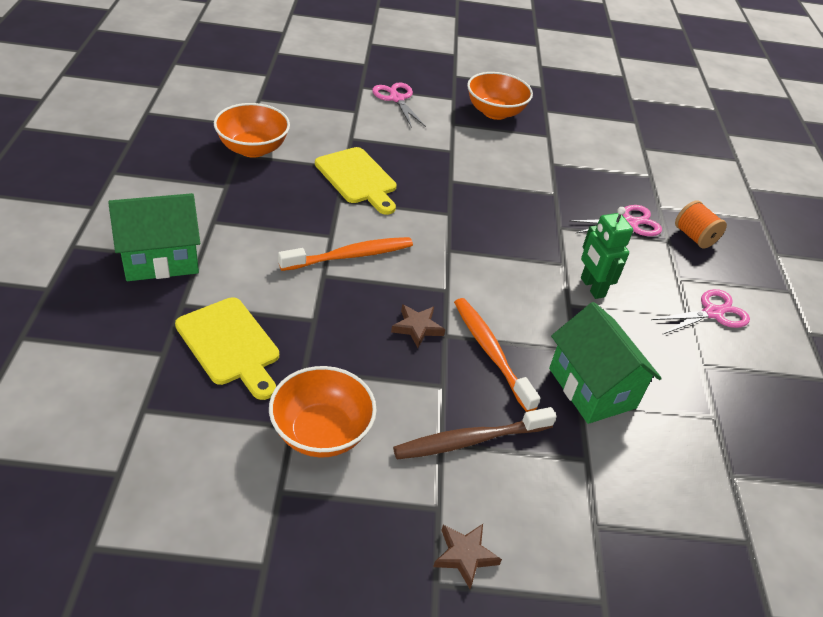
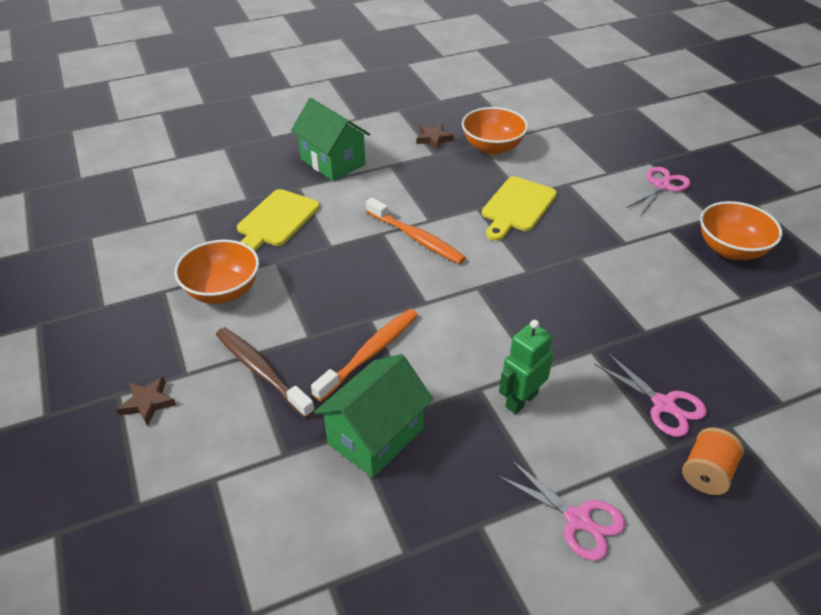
camera: 70 degrees right, 0 degrees up
brown star [391,304,445,348] -> brown star moved to [416,124,454,150]

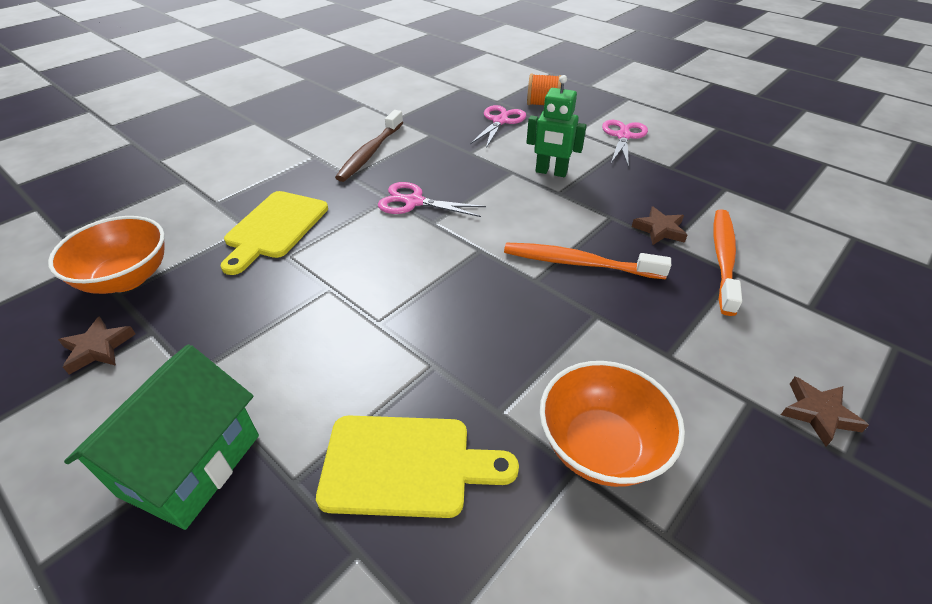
camera: 115 degrees left, 0 degrees up
brown toothbrush [216,327,315,418] -> brown toothbrush moved to [335,110,403,182]
green house [314,354,434,478] -> brown star [632,206,687,245]
orange toothbrush [366,198,466,264] -> orange toothbrush moved to [714,209,742,316]
yellow cutting board [482,176,557,241] -> yellow cutting board turned 105 degrees clockwise [221,191,328,275]
pink scissors [626,167,691,215] -> pink scissors moved to [378,182,486,217]
orange bowl [700,201,782,260] -> none

